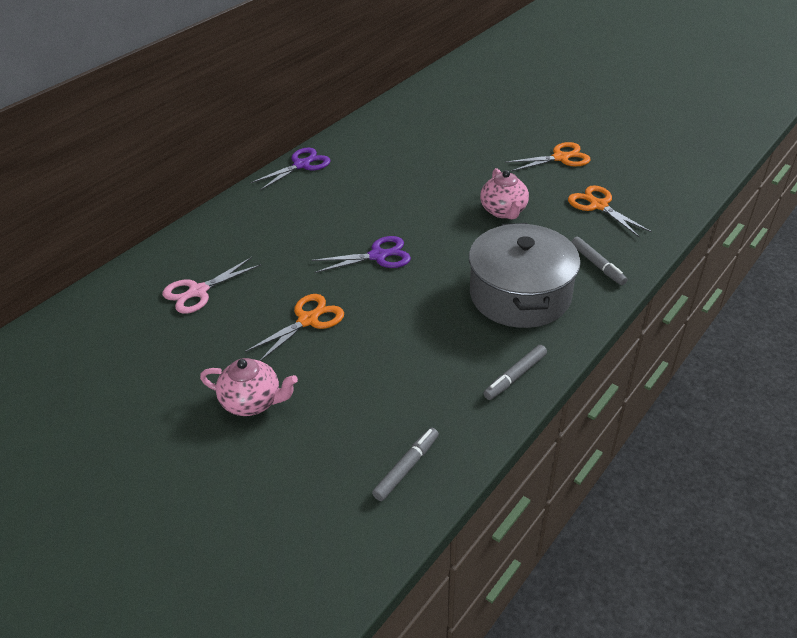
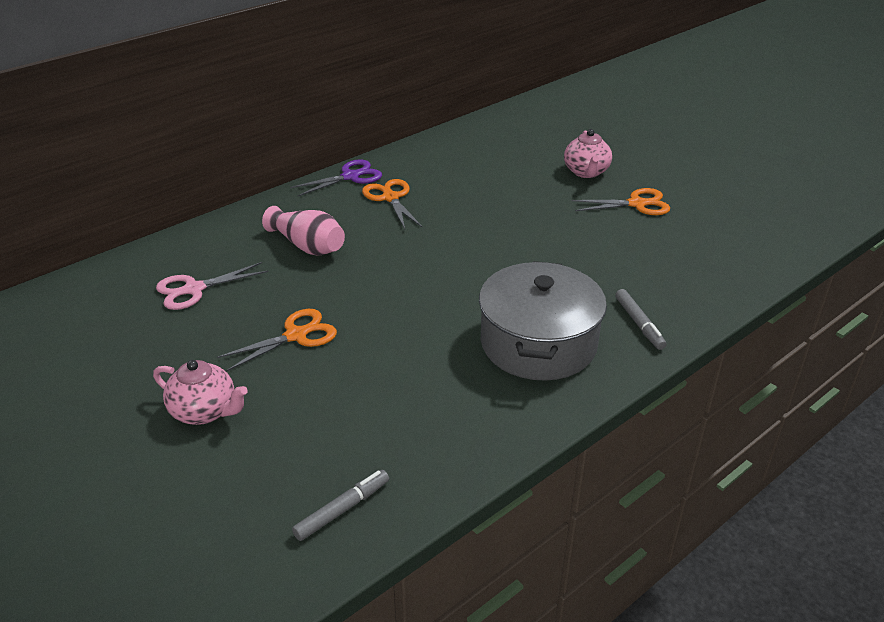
camera: 10 degrees right, 5 degrees down
purple scissors [311,236,411,273] -> none
pink teapot [480,168,529,219] -> pink teapot moved to [564,129,612,178]
grey marker [483,345,547,400] -> none
orange scissors [568,185,652,237] -> orange scissors moved to [362,179,422,229]
none -> pink vase [262,206,345,255]

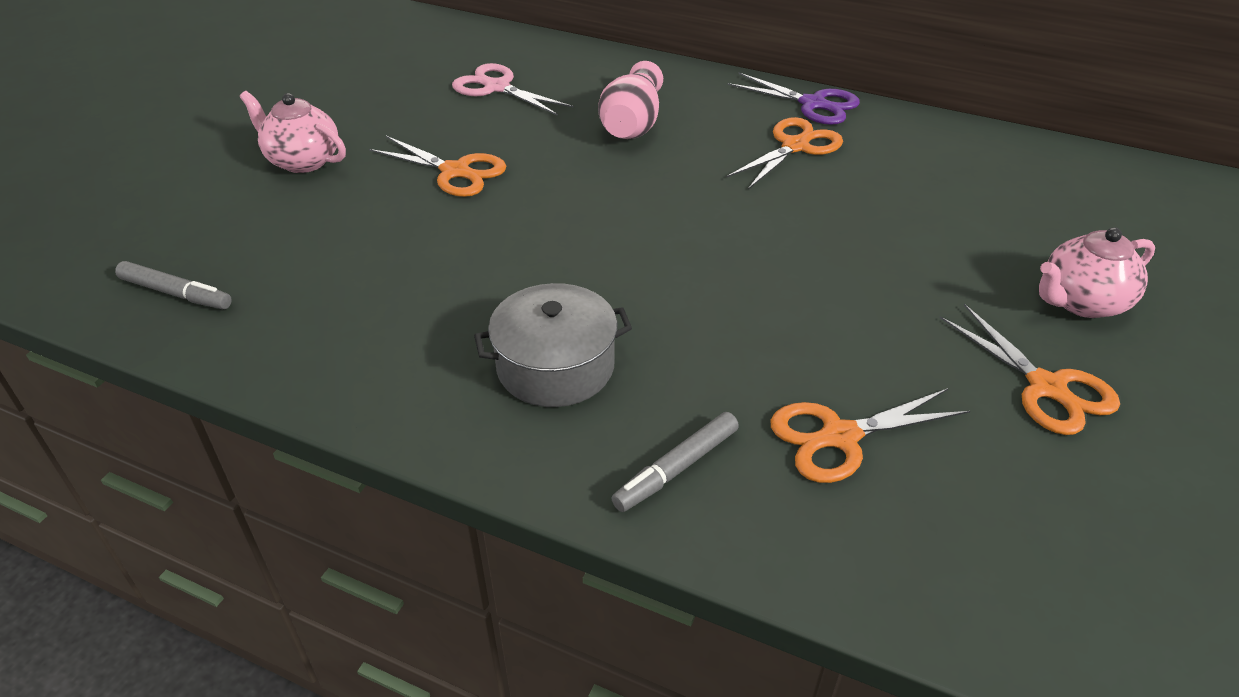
camera: 65 degrees right, 5 degrees up
pink teapot [153,360,248,425] -> pink teapot turned 120 degrees clockwise [240,91,346,173]
grey pot [479,261,607,381] -> grey pot [474,283,632,407], size x0.64
none -> orange scissors [771,388,970,483]

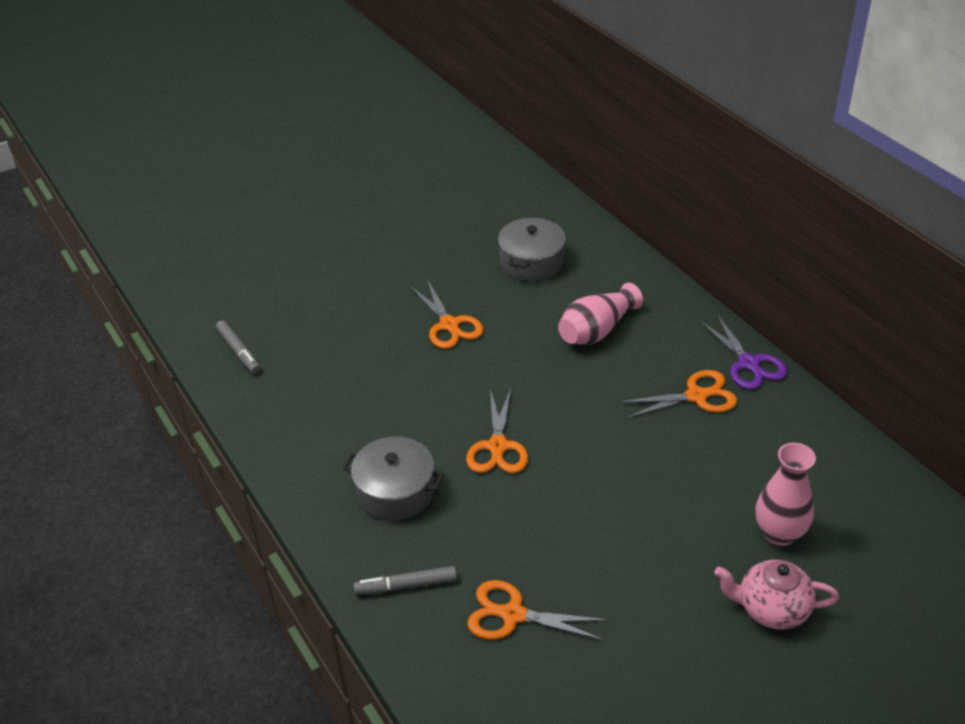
camera: 35 degrees right, 0 degrees up
pink teapot [240,91,346,173] -> none
pink scissors [452,63,573,116] -> grey pot [498,217,566,281]
orange scissors [939,304,1120,435] -> orange scissors moved to [466,388,528,473]
none -> pink vase [755,443,816,546]

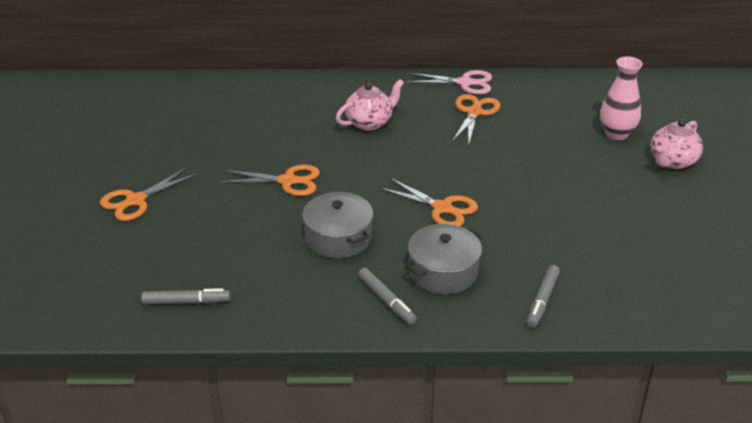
camera: 60 degrees left, 5 degrees down
orange scissors [467,580,608,641] -> orange scissors moved to [100,168,197,221]
grey pot [498,217,566,281] -> grey pot moved to [302,192,373,259]
pink vase [558,283,643,345] -> pink teapot [336,79,404,131]
purple scissors [699,313,788,390] -> pink scissors [407,70,492,95]
none -> grey marker [358,268,417,325]

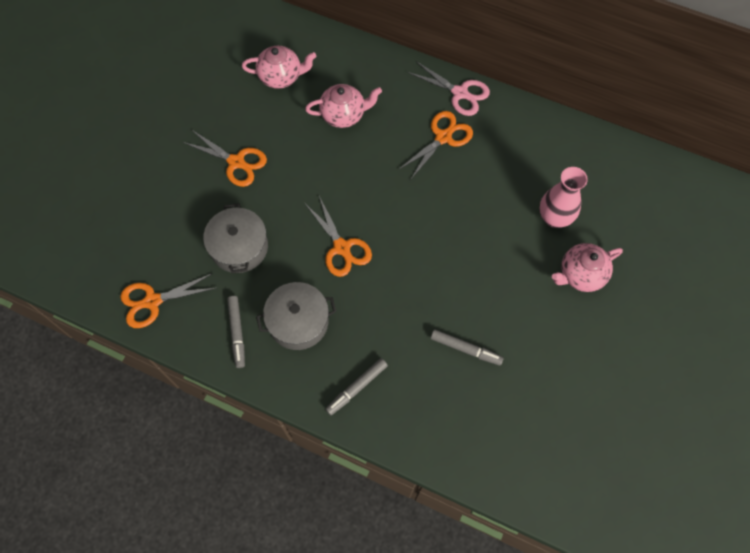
camera: 25 degrees right, 30 degrees up
orange scissors [100,168,197,221] -> orange scissors moved to [120,273,216,328]
grey marker [141,288,230,304] -> grey marker moved to [430,329,504,366]
none -> pink teapot [242,46,316,89]

